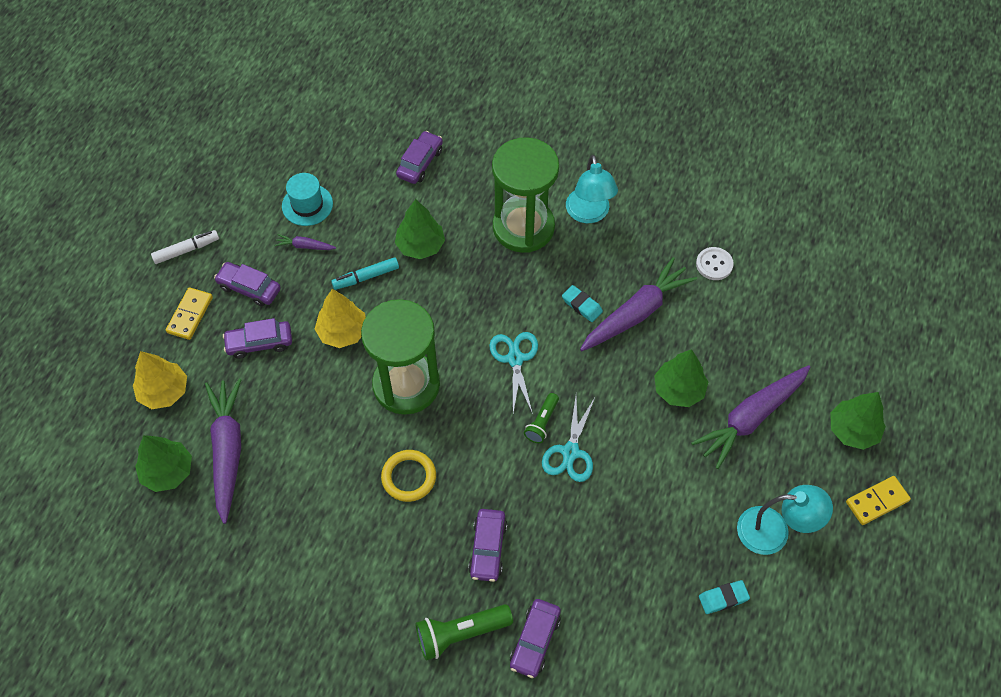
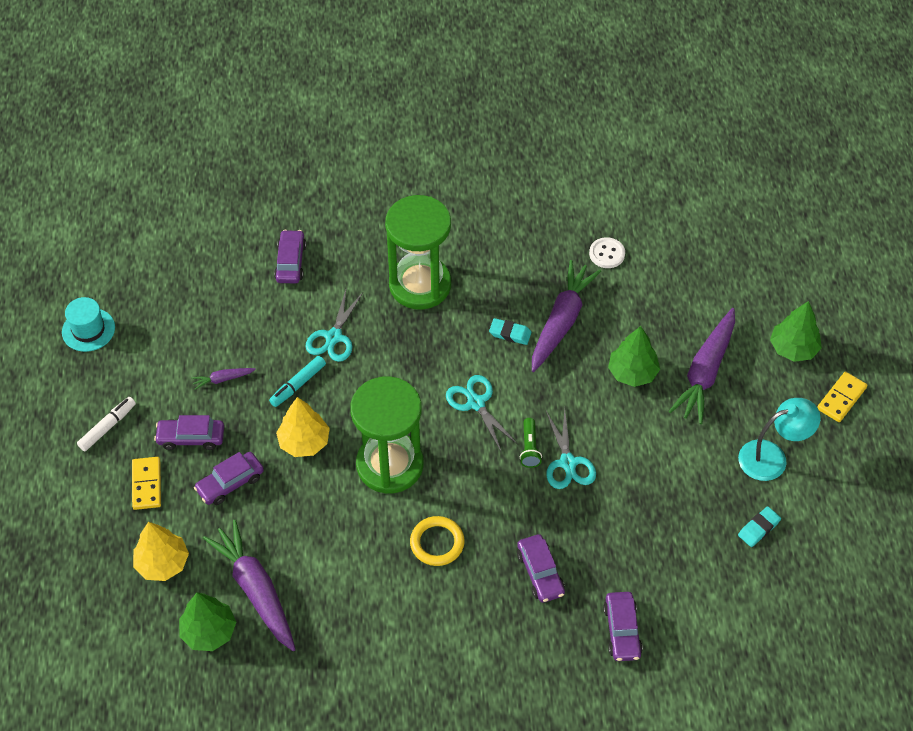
camera: 25 degrees left, 5 degrees down
turquoise hat [282,173,333,226] -> turquoise hat moved to [62,297,115,352]
green tree [395,199,445,259] -> turquoise scissors [306,290,364,362]
green flashlight [416,604,513,661] -> none
turquoise lamp [566,155,618,223] -> none

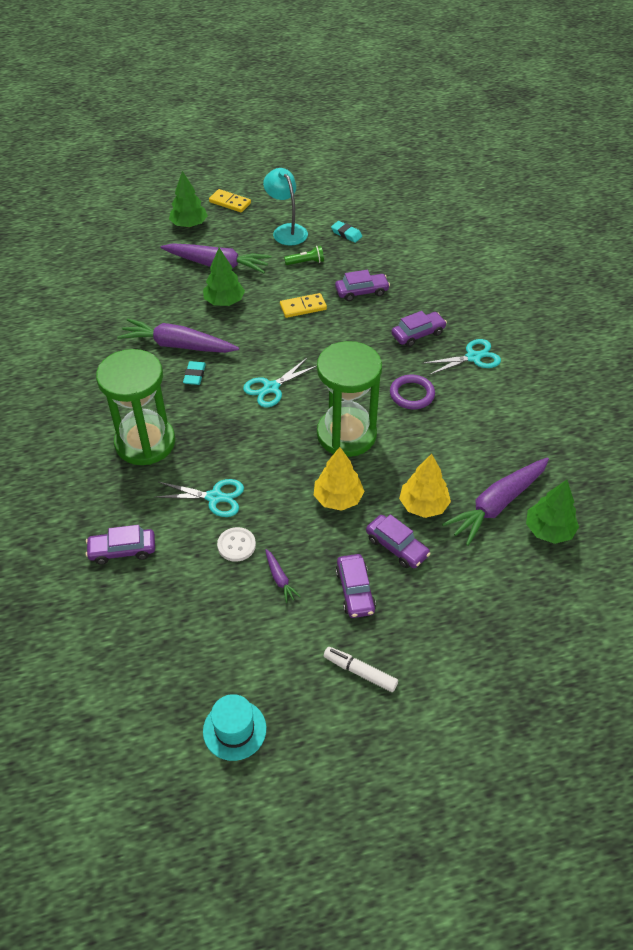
camera: 100 degrees left, 5 degrees down
yellow domino [132,457,161,510] -> yellow domino moved to [280,293,327,318]
yellow tree [133,522,189,581] -> yellow tree moved to [399,454,451,518]
turquoise marker [269,356,326,407] -> none
yellow ring [410,516,465,566] -> purple ring [390,375,435,409]
green flashlight [520,418,542,468] -> green flashlight moved to [284,246,324,265]
turquoise scissors [546,408,596,489] -> turquoise scissors moved to [422,339,501,375]
white button [589,237,625,268] -> white button moved to [217,527,256,562]
purple car [603,592,643,661] -> purple car moved to [335,270,390,301]

